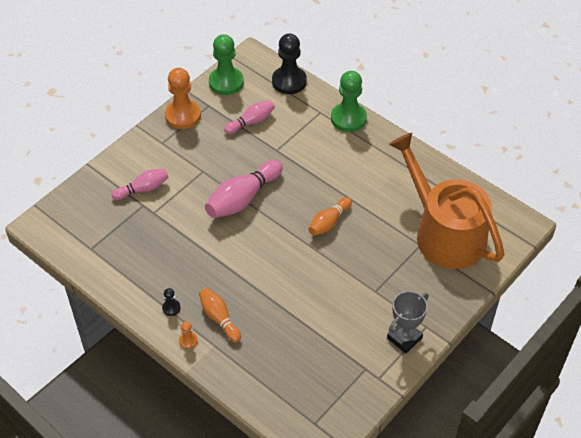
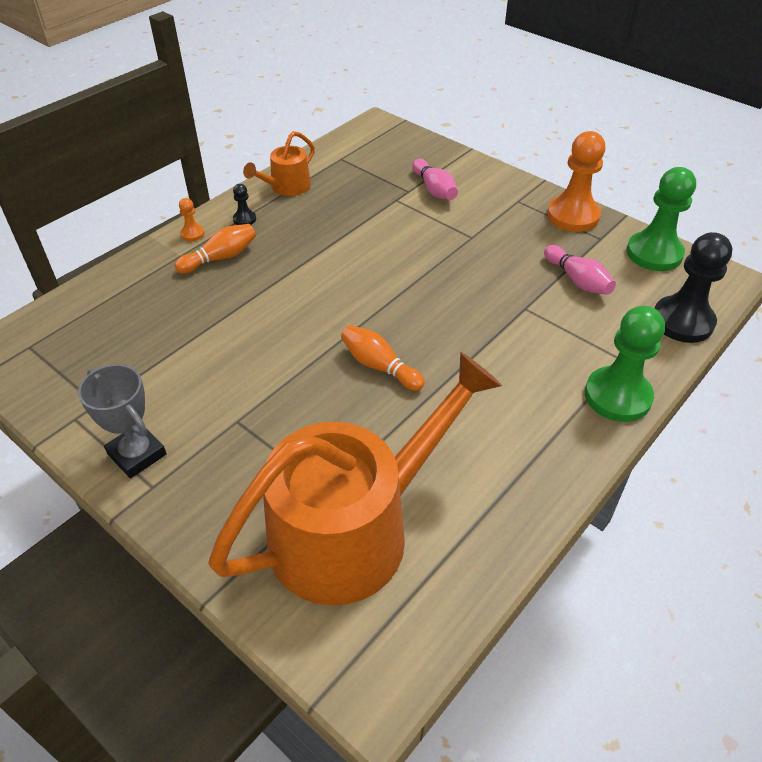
camera: 90 degrees right, 5 degrees down
pink bowling pin [205,160,283,218] -> none
none -> orange watering can [243,131,315,196]

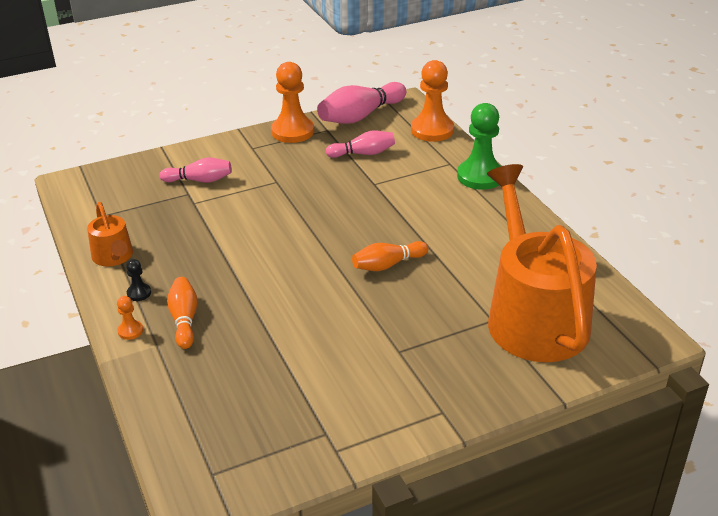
camera: 65 degrees left, 10 degrees down
grey trophy [78,364,167,479] -> none
green pawn [627,167,696,271] -> pink bowling pin [317,82,406,124]
black pawn [655,232,732,343] -> orange pawn [411,60,454,142]

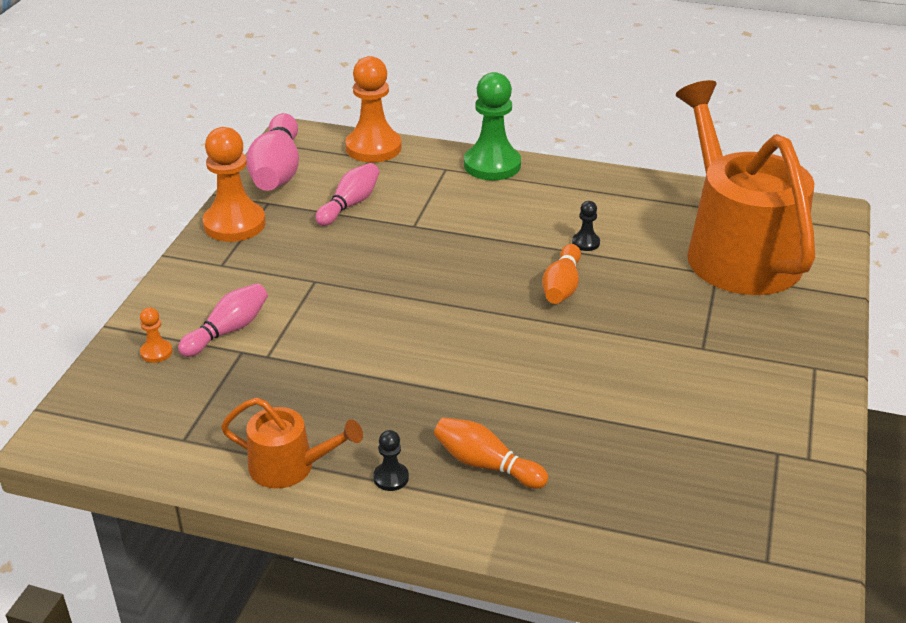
camera: 50 degrees left, 0 degrees up
orange pawn [117,296,143,340] -> orange pawn moved to [140,307,173,363]
orange watering can [487,164,597,362] -> orange watering can turned 45 degrees clockwise [676,80,815,295]
none -> black pawn [572,201,600,251]

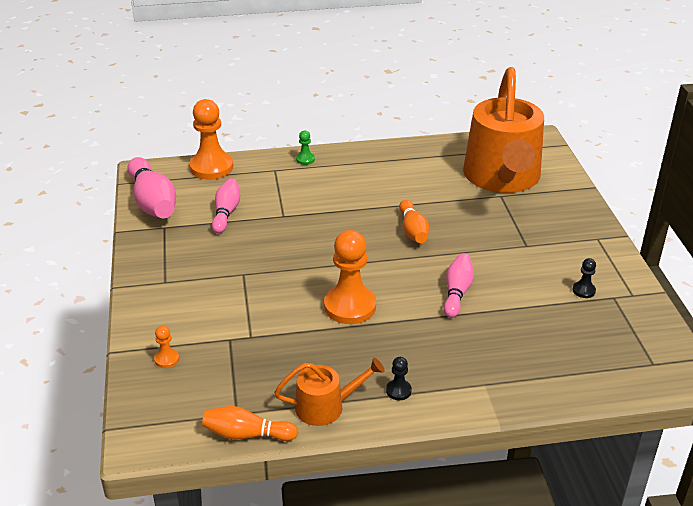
camera: 25 degrees left, 0 degrees up
pink bowling pin [178,283,268,357] -> pink bowling pin moved to [444,254,474,318]
orange pawn [203,127,266,242] -> orange pawn moved to [324,230,376,324]
orange bowling pin [434,418,548,489] -> orange bowling pin moved to [202,406,298,441]
green pawn [464,72,521,180] -> green pawn [296,130,315,165], size x0.44
black pawn [572,201,600,251] -> black pawn moved to [573,258,596,298]
orange watering can [676,80,815,295] -> orange watering can turned 135 degrees counterclockwise [463,67,544,193]

